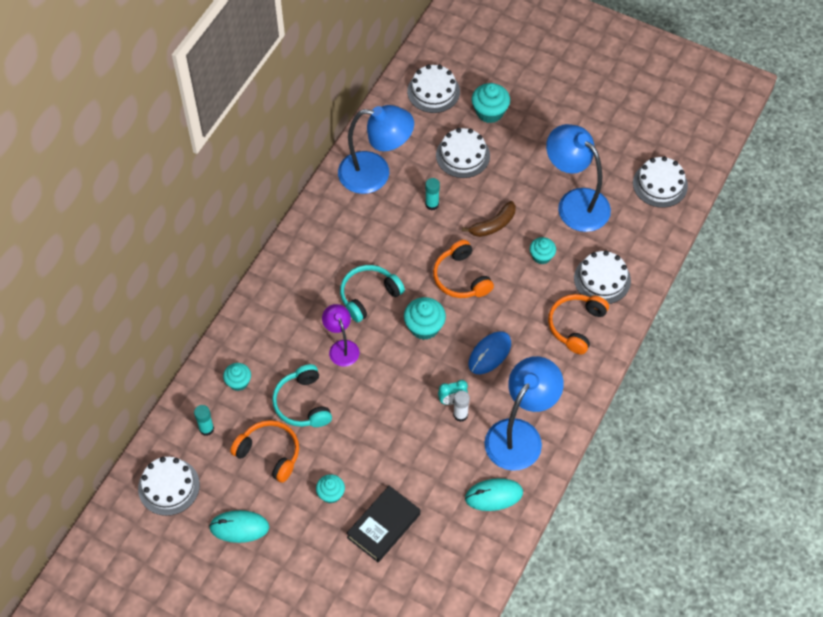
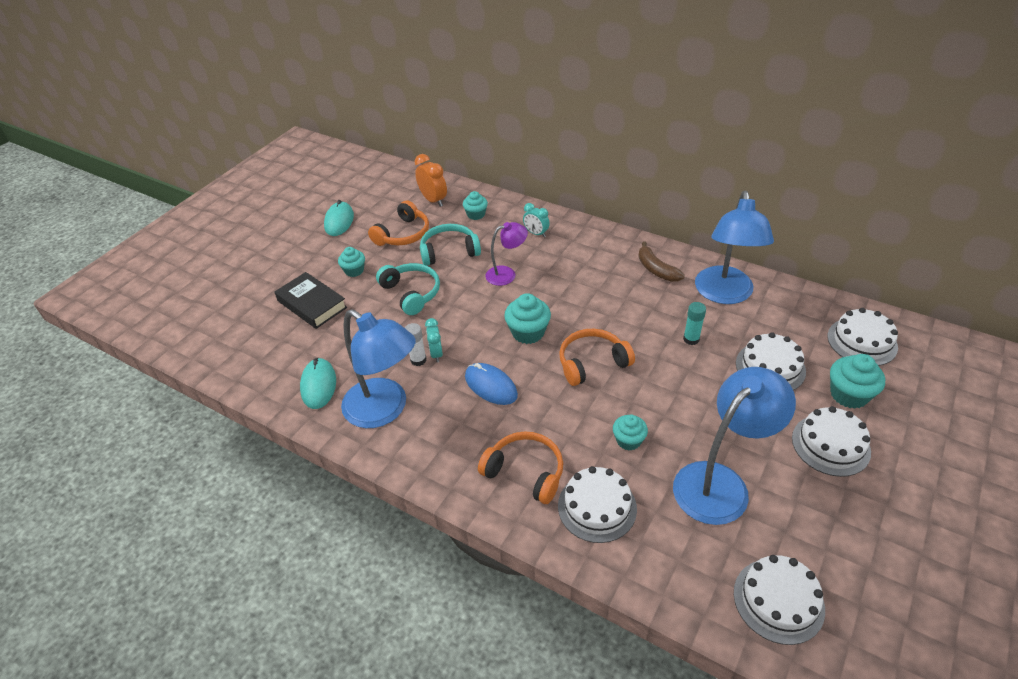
camera: 95 degrees right, 15 degrees down
white cake [138,457,200,516] -> white cake moved to [792,406,871,477]
turquoise glue stick [194,405,214,436] -> orange clock [415,154,447,207]
turquoise headphones [340,265,405,322] -> turquoise headphones moved to [376,263,440,315]
brown banana [462,201,516,237] -> brown banana moved to [638,241,685,282]
none -> turquoise clock [523,203,550,237]

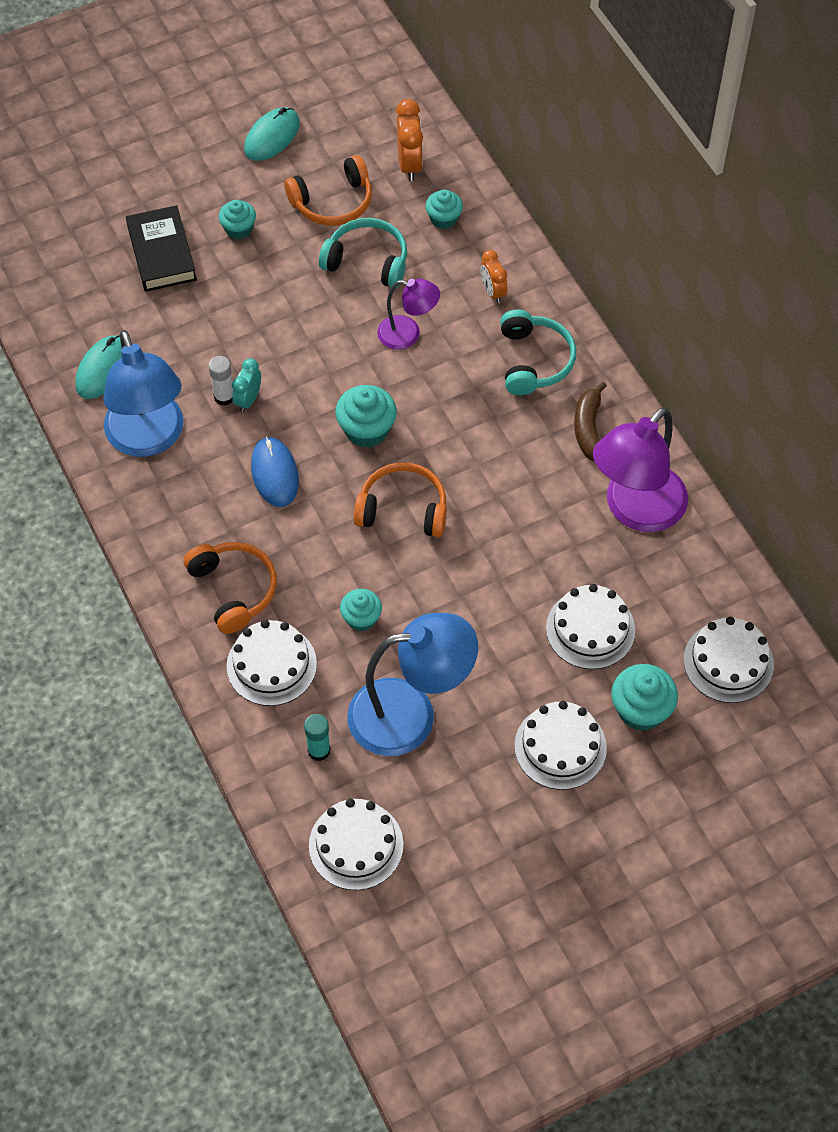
camera: 30 degrees right, 15 degrees up
turquoise headphones [376,263,440,315] -> turquoise headphones moved to [500,309,577,395]
turquoise clock [523,203,550,237] -> orange clock [480,250,507,303]
turquoise glue stick [683,302,706,345] -> turquoise glue stick moved to [304,714,331,761]
blue lamp [695,191,774,304] -> purple lamp [593,407,688,532]

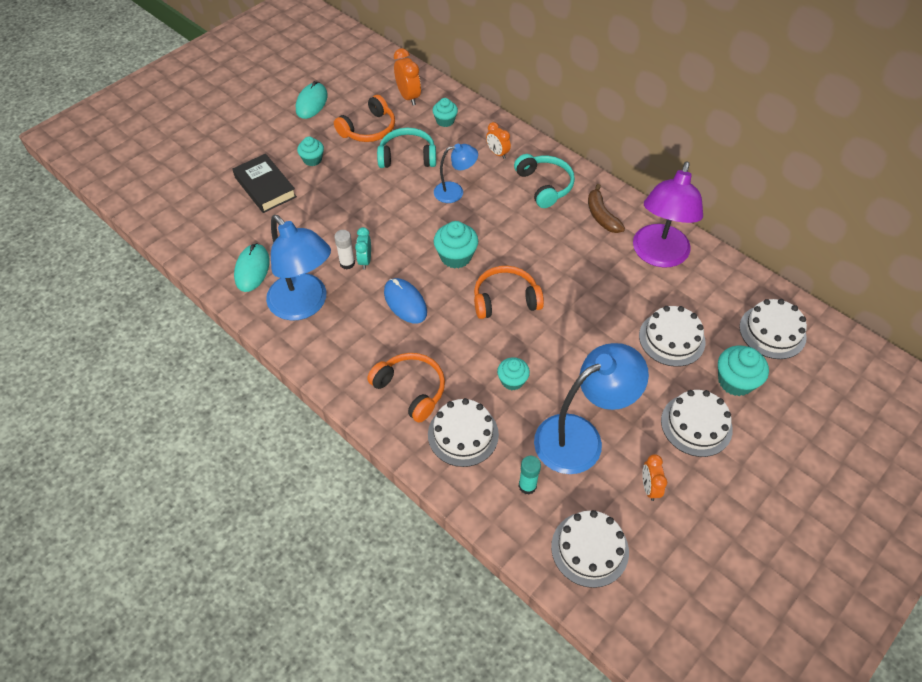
camera: 20 degrees left, 5 degrees down
purple lamp [377,279,440,350] -> blue lamp [434,144,478,203]
none -> orange clock [642,454,667,501]

